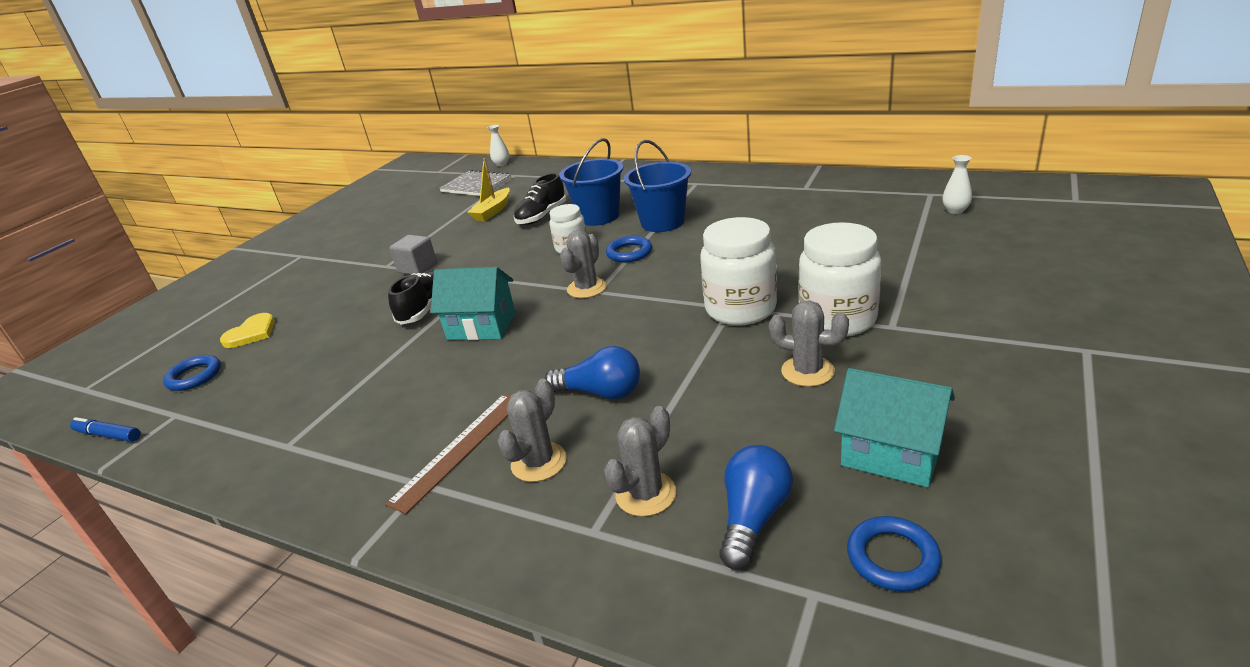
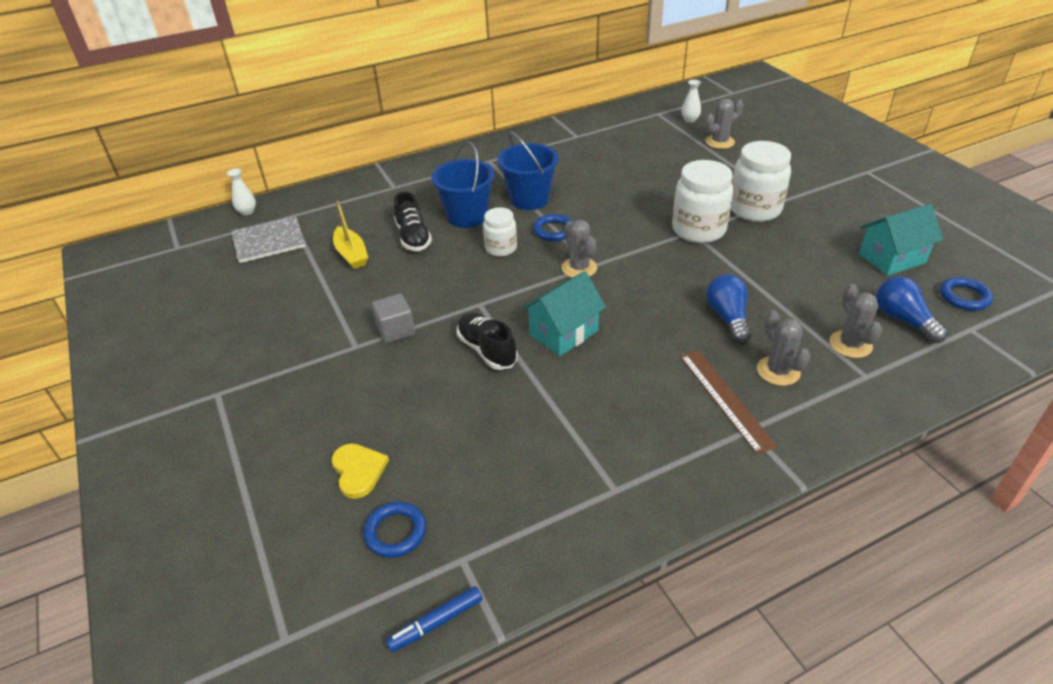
camera: 55 degrees left, 10 degrees up
blue light bulb [544,346,640,400] -> blue light bulb turned 60 degrees counterclockwise [706,274,751,344]
grey cactus [769,300,849,387] -> grey cactus moved to [705,99,743,149]

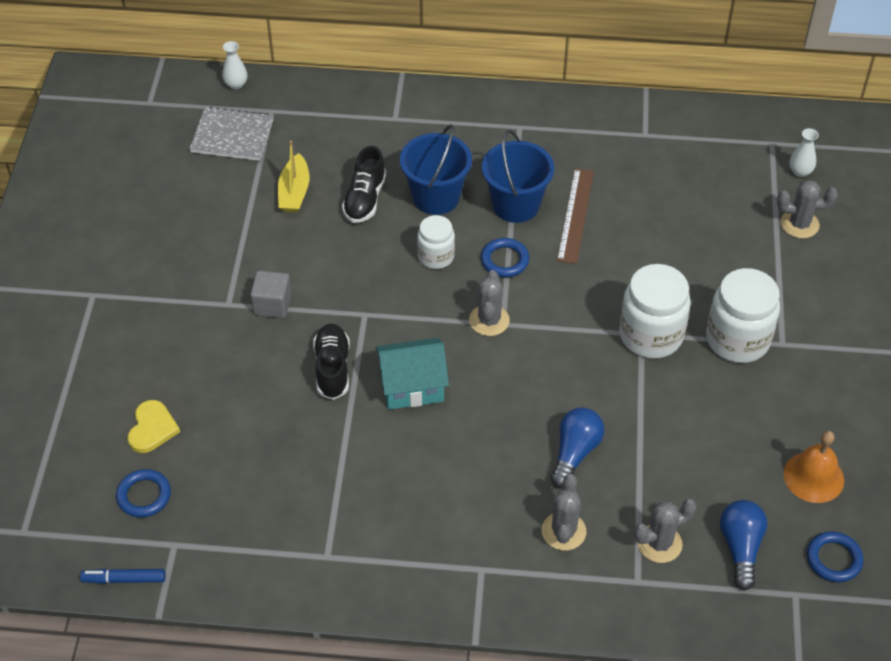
camera: 30 degrees right, 10 degrees up
brown ruler [680,350,777,454] -> brown ruler moved to [557,168,594,264]
grey cactus [830,284,882,358] -> grey cactus turned 45 degrees clockwise [634,499,696,563]
turquoise house [859,204,943,276] -> orange bell [783,431,844,503]

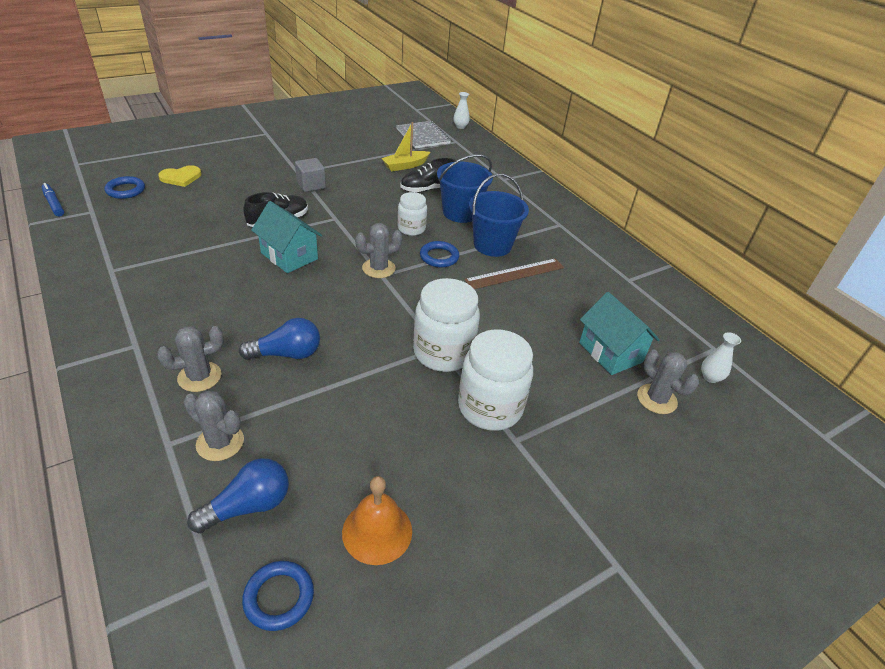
camera: 50 degrees right, 10 degrees down
none -> turquoise house [579,292,660,375]

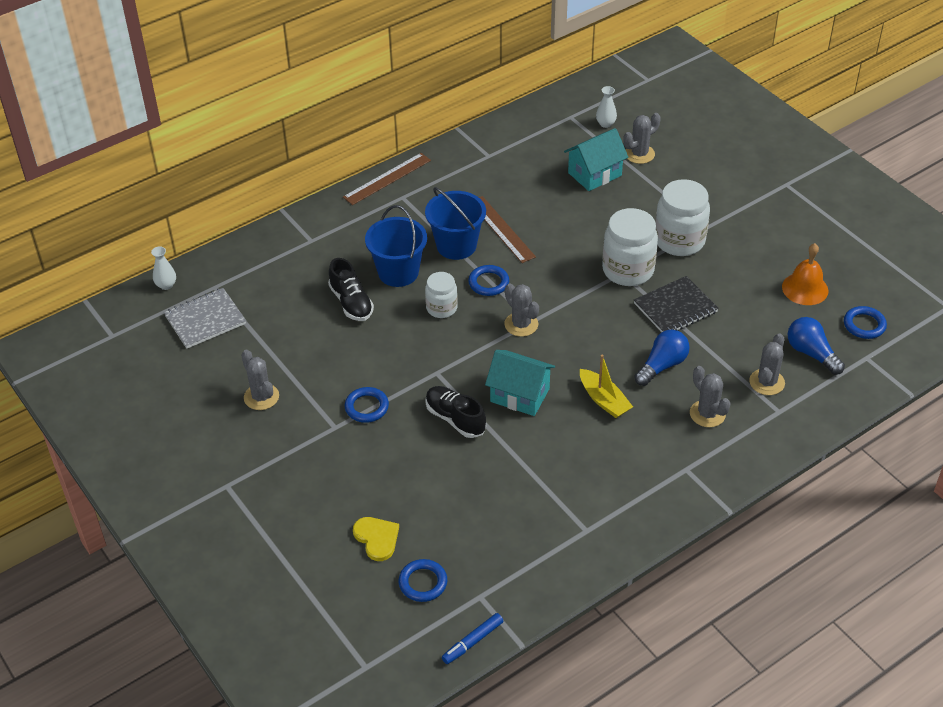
camera: 90 degrees left, 5 degrees up
blue light bulb [239,318,320,360] -> blue light bulb turned 60 degrees clockwise [634,330,690,386]
turquoise house [251,201,322,273] -> turquoise house turned 75 degrees clockwise [485,350,555,416]
grey cube [295,158,326,192] -> blue ring [345,387,389,423]
yellow boat [381,122,430,171] -> yellow boat moved to [580,355,633,418]
none -> grey cactus [241,350,279,410]
none -> brown ruler [343,153,431,205]
none -> black notebook [634,276,719,332]

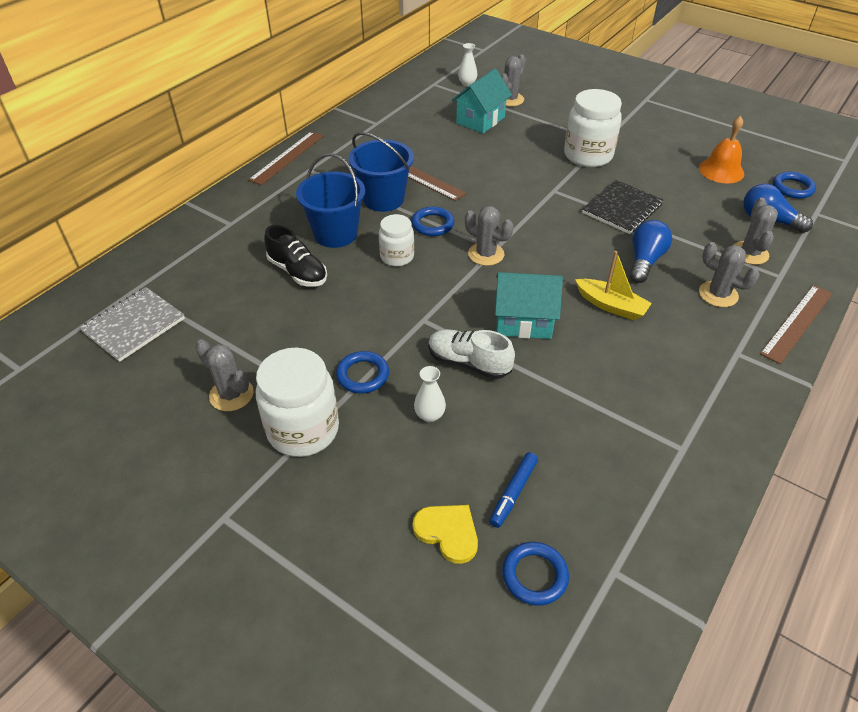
camera: 20 degrees left, 0 degrees up
white vase [151,246,176,290] -> white vase moved to [414,366,446,422]
black shoe [426,386,486,438] -> white shoe [428,329,515,379]
blue marker [442,613,503,664] -> blue marker moved to [489,452,538,528]
white jar [602,208,658,286] -> white jar moved to [256,348,339,457]
none -> brown ruler [760,285,833,364]

